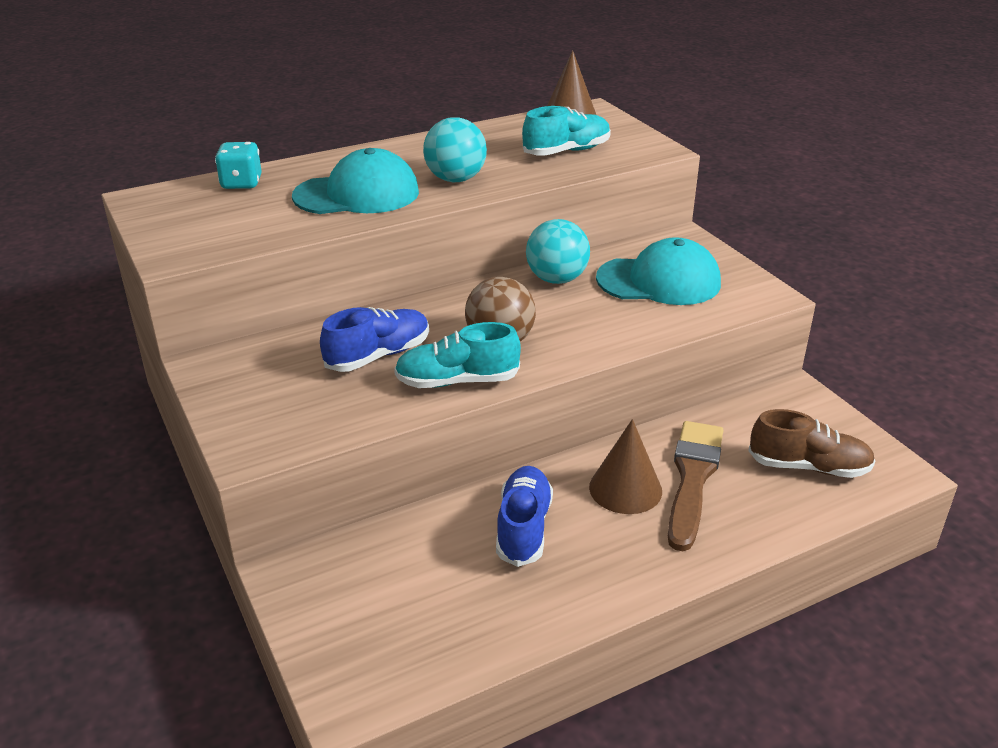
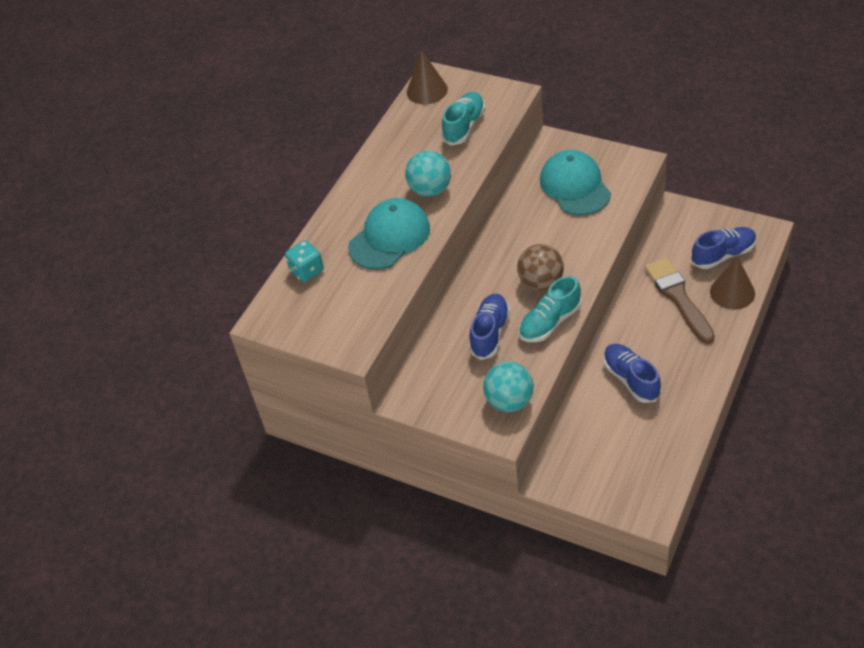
camera: 30 degrees left, 15 degrees up
turquoise ball [526,219,590,284] -> turquoise ball moved to [483,362,534,412]
brown cone [589,419,662,514] -> brown cone moved to [710,256,755,310]
turquoise cap [596,237,721,305] -> turquoise cap turned 75 degrees counterclockwise [540,150,611,215]
brown shoe [748,409,875,478] -> blue shoe [691,227,757,269]

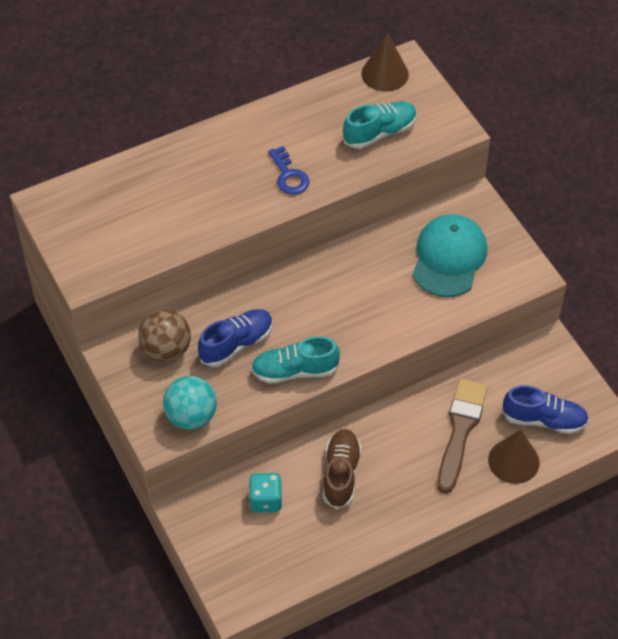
camera: 30 degrees right, 5 degrees up
turquoise dice [285,240,324,282] -> turquoise dice moved to [249,473,283,513]
turquoise cap [348,198,430,270] -> none
turquoise ball [405,151,451,197] -> blue key [268,146,309,194]
brown ball [517,244,564,291] -> brown ball moved to [138,309,191,362]
blue shoe [603,344,661,403] -> brown shoe [323,429,362,509]

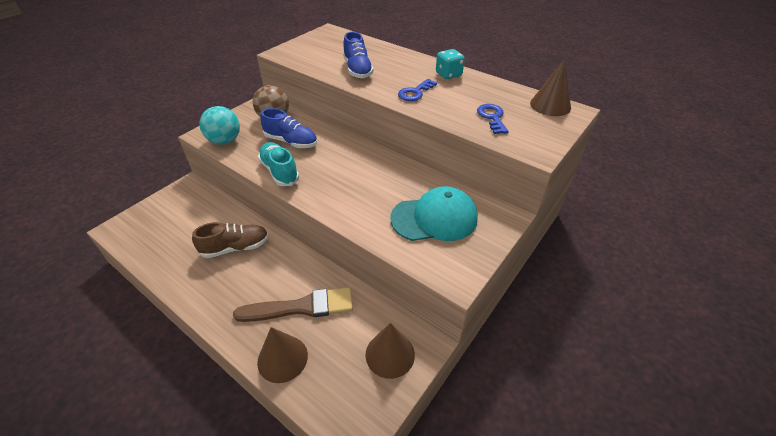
camera: 65 degrees right, 10 degrees down
turquoise dice [249,473,283,513] -> turquoise dice moved to [436,49,465,79]
turquoise shoe [343,101,417,149] -> blue key [477,104,509,134]
blue shoe [502,385,589,434] -> blue shoe moved to [343,32,374,78]
none -> brown cone [365,323,415,379]

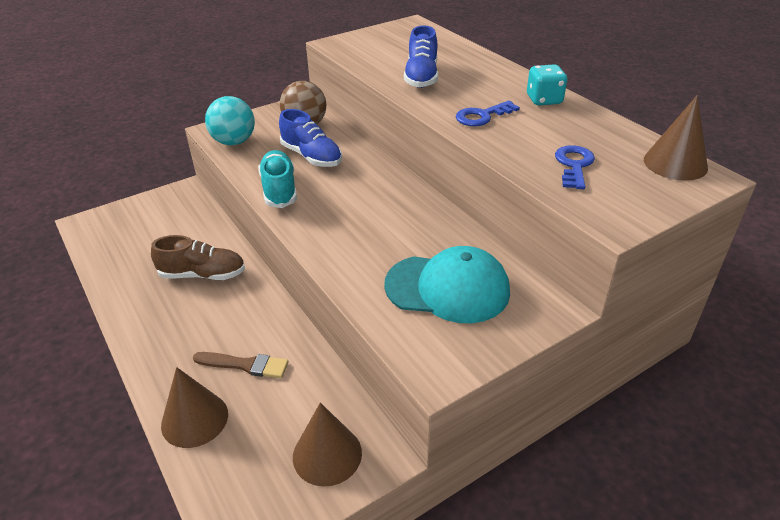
camera: 20 degrees right, 5 degrees down
brown brush [233,287,353,322] -> brown brush [193,352,289,378], size x0.62

